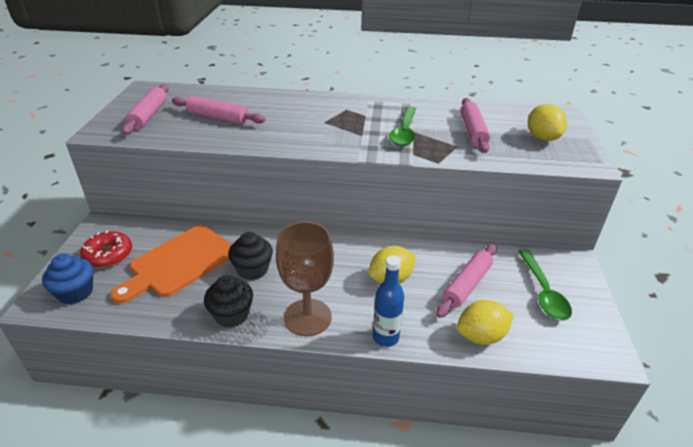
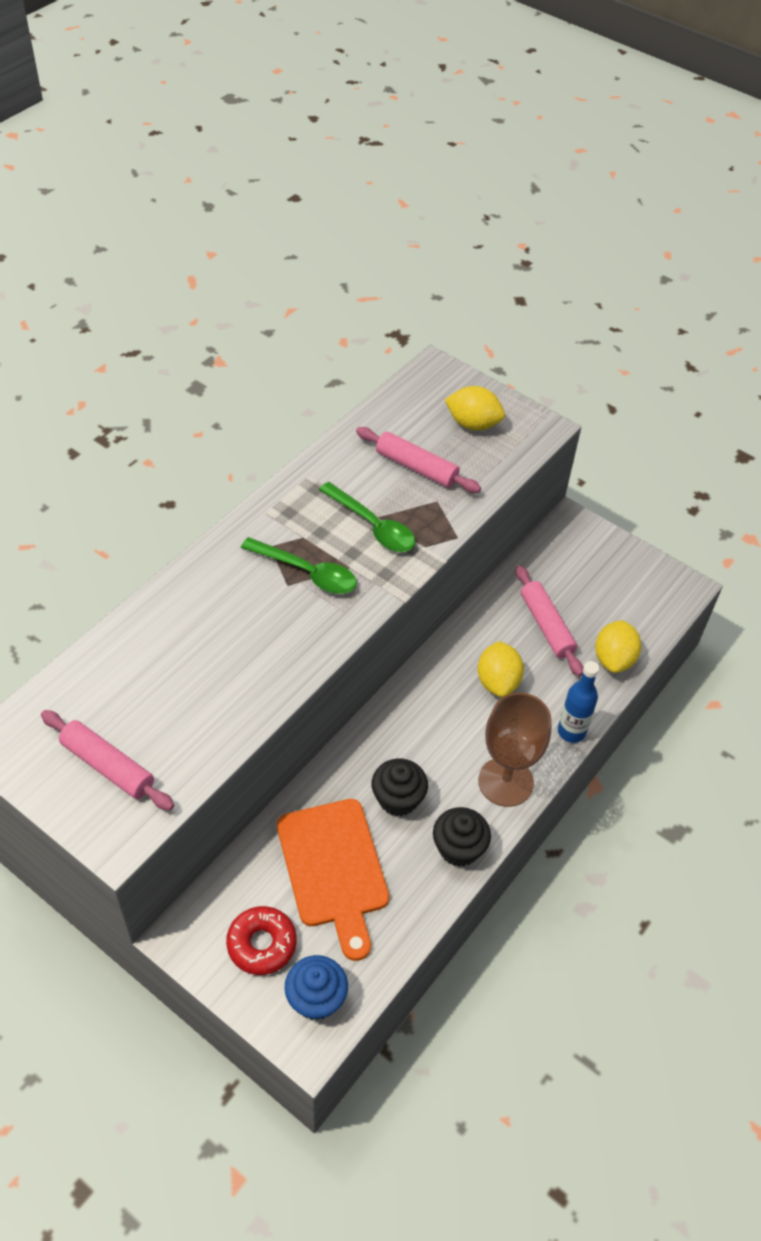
camera: 60 degrees left, 15 degrees up
pink rolling pin [172,96,265,124] -> none
green spoon [518,249,572,320] -> green spoon moved to [241,537,357,594]

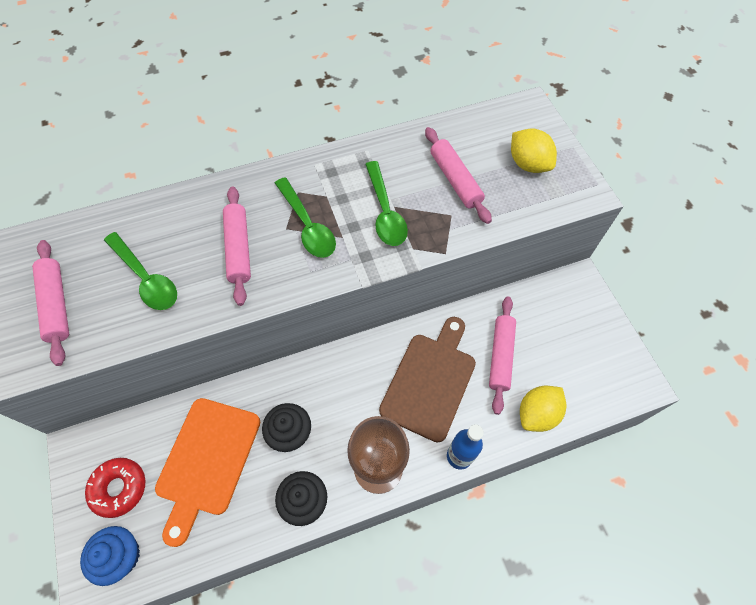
camera: 35 degrees right, 10 degrees up
yellow lemon [478,641,524,697] -> brown cutting board [379,317,476,443]
none -> green spoon [104,232,177,310]
none -> pink rolling pin [223,187,251,306]

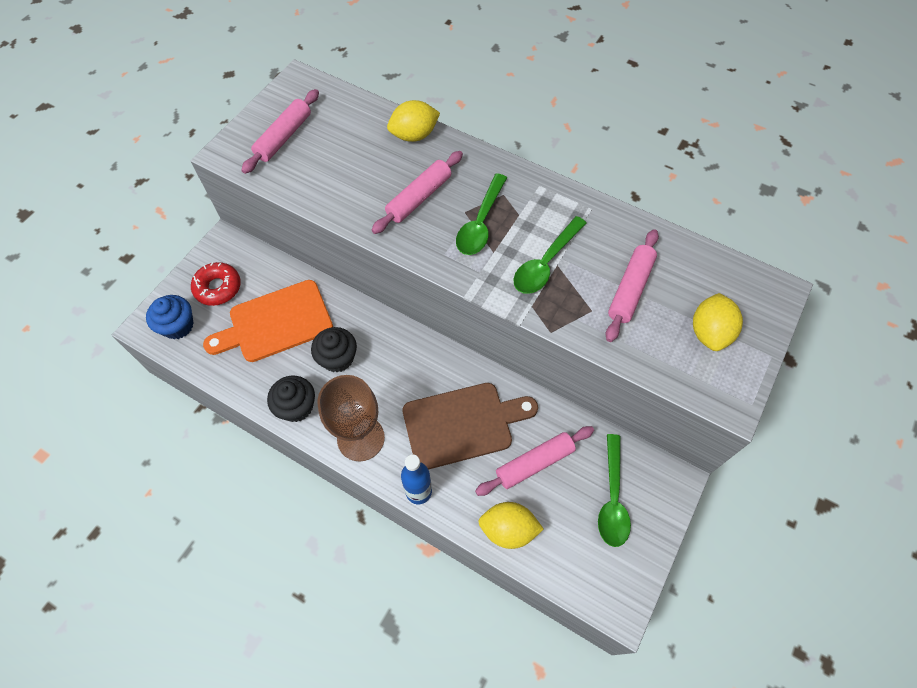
camera: 50 degrees right, 0 degrees up
green spoon [104,232,177,310] -> green spoon moved to [598,434,631,547]
none -> yellow lemon [387,100,440,142]

